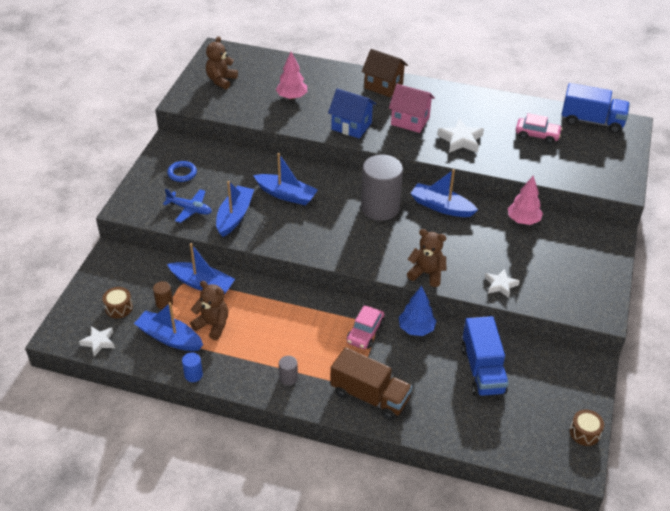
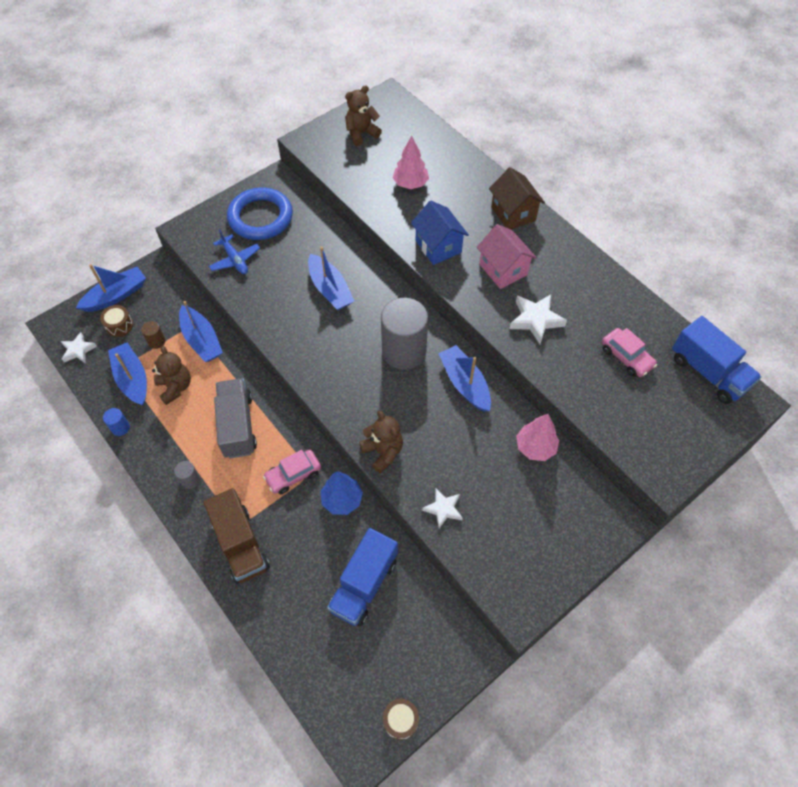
camera: 35 degrees right, 15 degrees up
blue ring [167,161,197,182] -> blue ring [227,188,293,240], size x2.11
blue boat [216,181,254,237] -> blue boat moved to [76,264,146,312]
none -> grey truck [214,378,257,458]

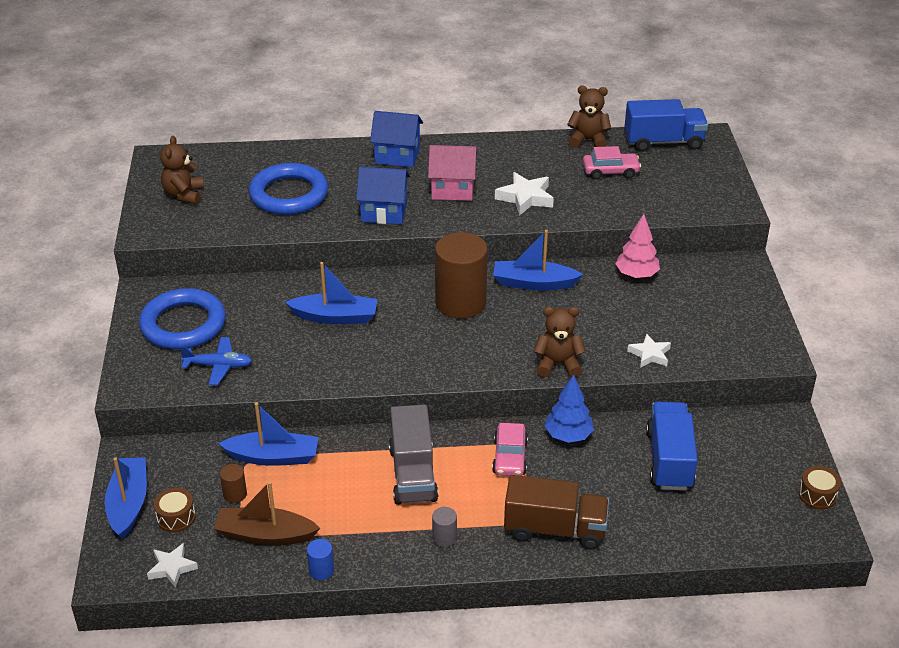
camera: 55 degrees left, 20 degrees down
blue boat [108,343,147,406] -> brown boat [214,481,320,545]
brown teddy bear [152,346,191,405] -> brown teddy bear moved to [567,86,611,148]
grey truck [214,378,257,458] -> grey truck turned 120 degrees counterclockwise [389,404,438,505]
blue truck [327,528,398,626] -> blue truck turned 150 degrees counterclockwise [646,402,698,490]
grey cylinder [381,298,428,370] -> brown cylinder [435,232,488,319]
pink tree [393,136,429,189] -> blue ring [249,163,328,215]
brown house [489,167,545,230] -> blue house [370,111,423,167]

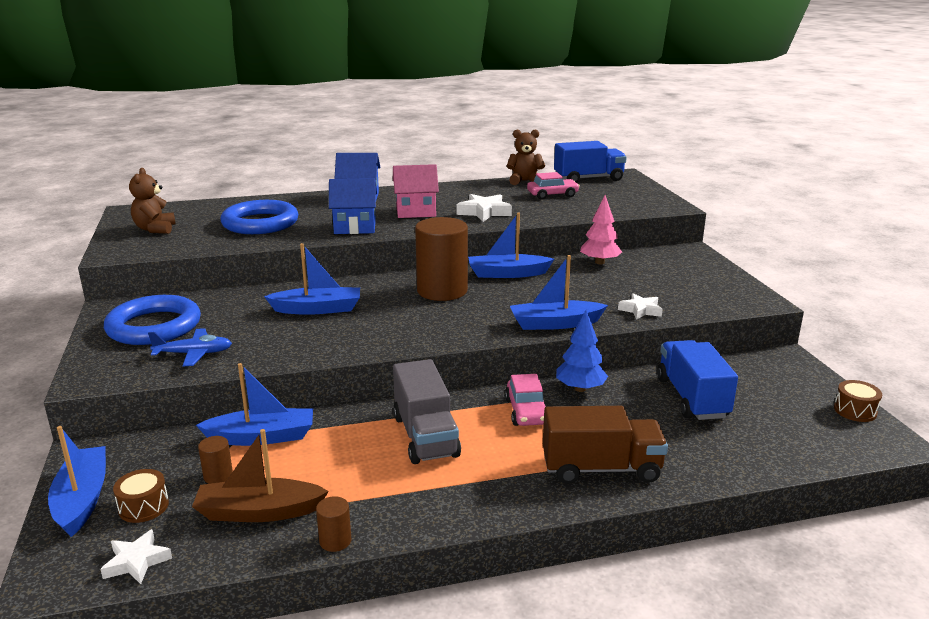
camera: 10 degrees left, 15 degrees down
blue cylinder [307,539,334,580] -> brown cylinder [316,496,351,552]
grey cylinder [432,507,457,547] -> none
brown teddy bear [534,307,586,377] -> blue boat [510,255,608,330]

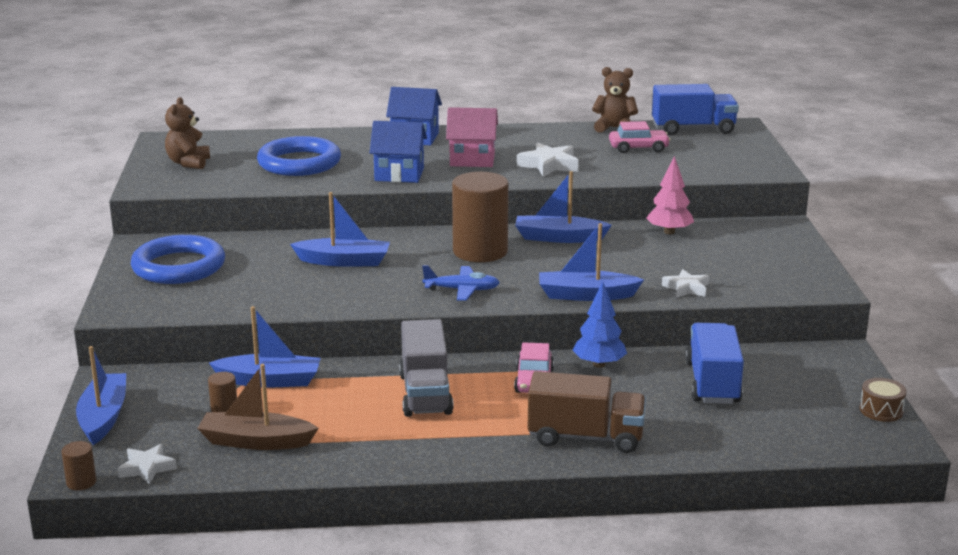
camera: 10 degrees right, 0 degrees up
brown drum [113,469,169,523] -> none
blue plane [148,328,232,366] -> blue plane moved to [422,265,500,301]
brown cylinder [316,496,351,552] -> brown cylinder moved to [61,441,96,490]

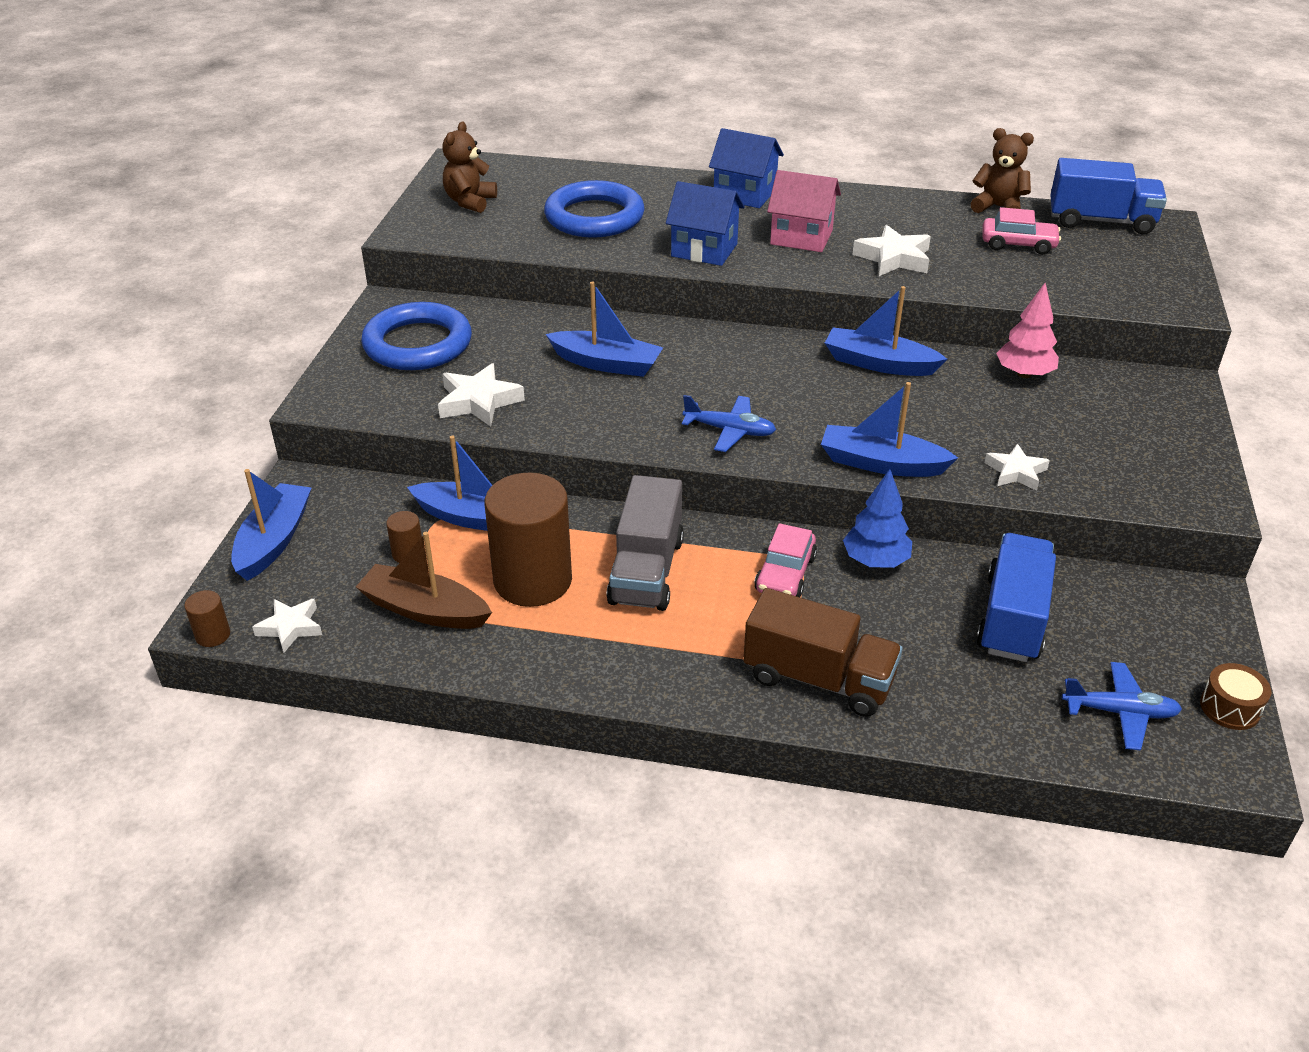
camera: 15 degrees right, 15 degrees up
brown cylinder [452,172,509,262] -> brown cylinder moved to [485,473,572,607]
none -> white star [438,363,525,427]
none -> blue plane [1062,662,1182,751]

